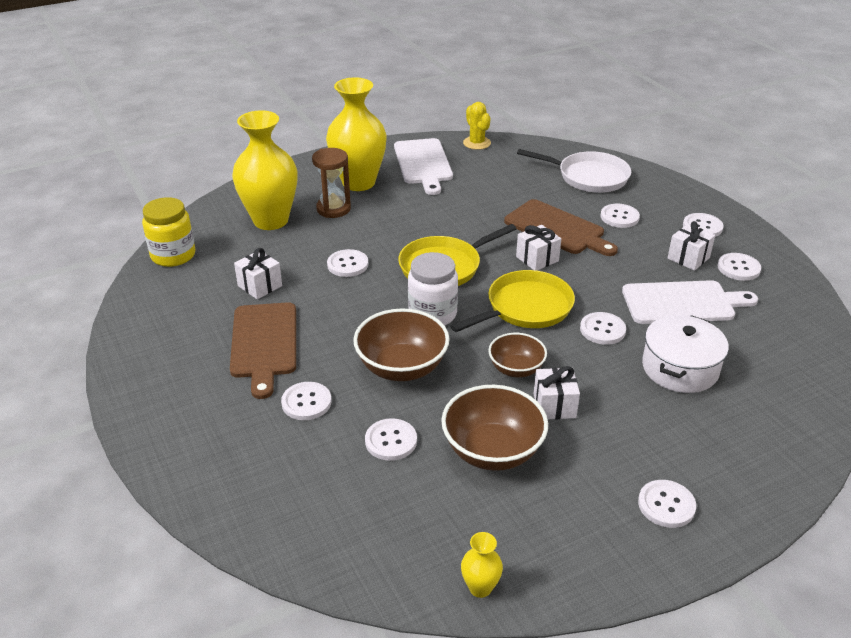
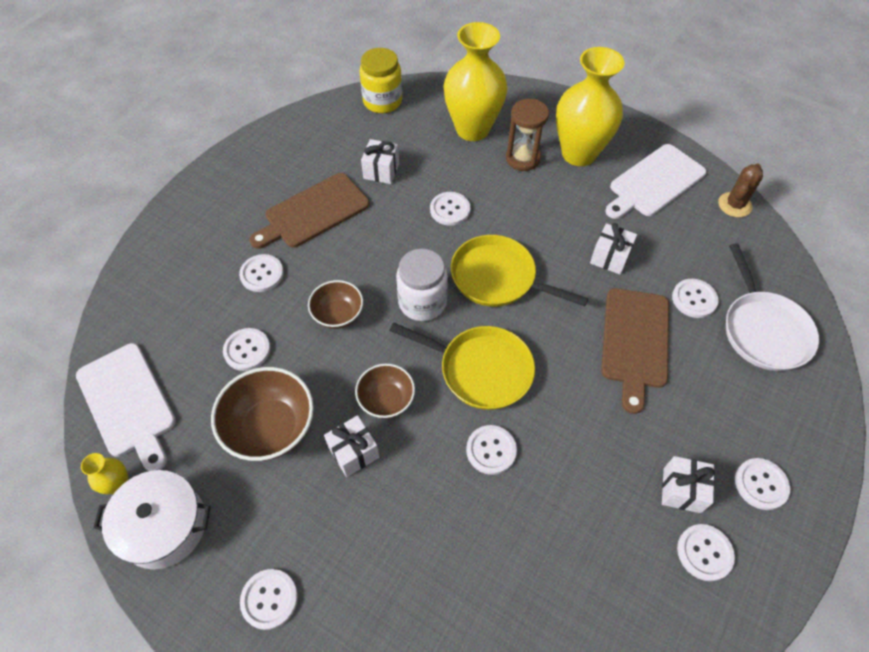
camera: 60 degrees right, 20 degrees up
brown bowl [353,309,450,381] -> brown bowl [308,280,363,329], size x0.62
yellow cactus [463,102,491,150] -> brown cactus [718,164,763,217]
white gift [516,225,561,271] -> white gift moved to [590,223,637,275]
white button [600,204,640,228] -> white button moved to [672,279,719,318]
white cutting board [622,280,758,324] -> white cutting board moved to [76,343,176,471]
white pot [642,315,729,393] -> white pot moved to [93,470,211,570]

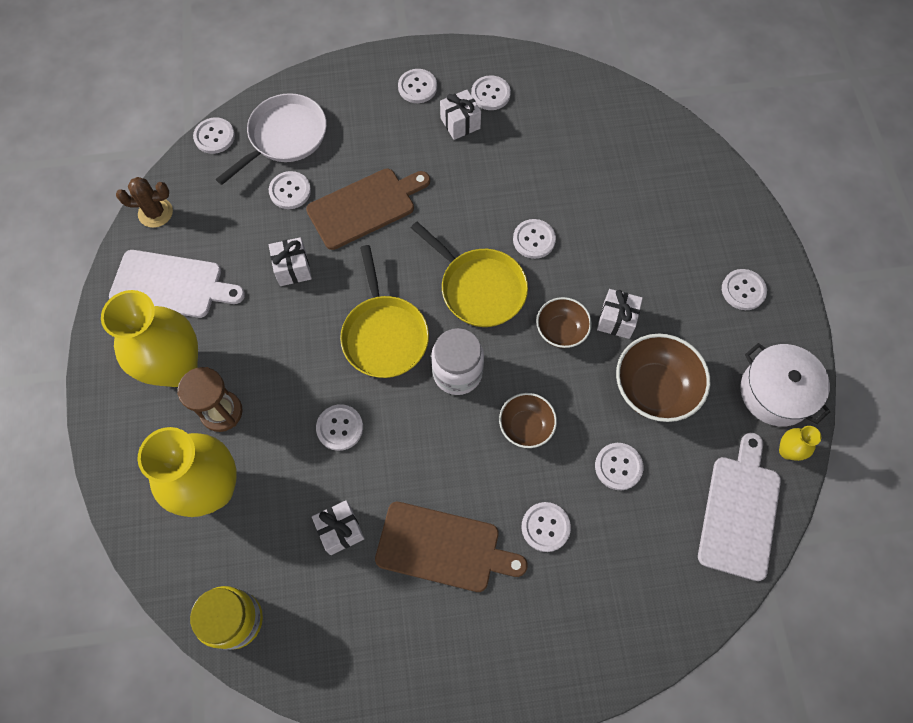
camera: 130 degrees left, 10 degrees up
yellow pan [389,322,535,410] -> yellow pan turned 150 degrees clockwise [411,222,528,327]
none -> white button [193,118,235,154]

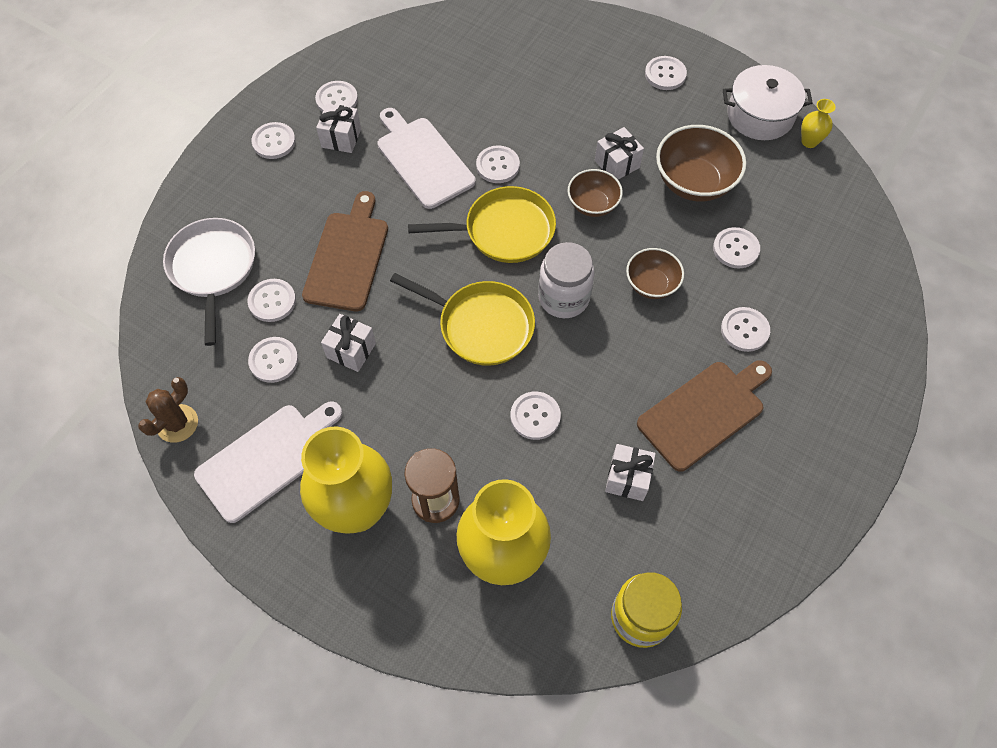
camera: 50 degrees left, 5 degrees down
white button [193,118,235,154] -> white button moved to [248,337,298,383]
white cutting board [698,433,781,581] -> white cutting board moved to [377,108,476,209]

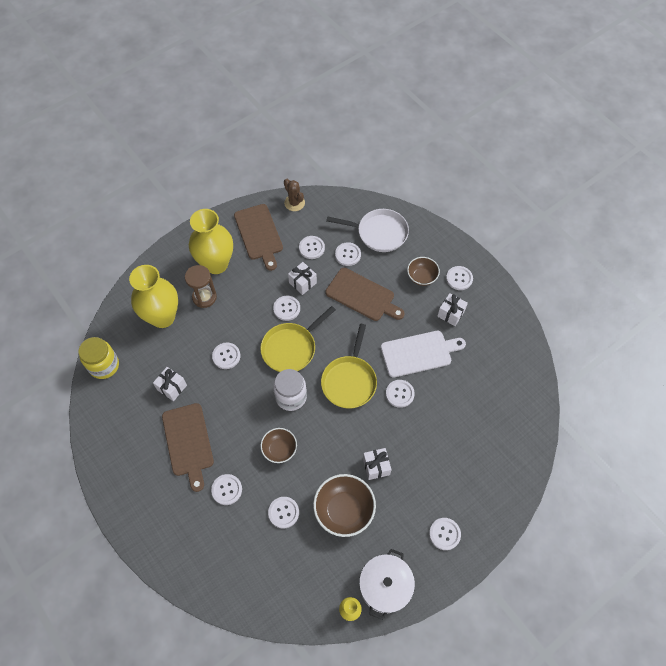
camera: 110 degrees right, 0 degrees up
white cutting board [194,401,342,523] -> brown cutting board [234,204,283,271]
white button [315,81,358,112] -> white button moved to [273,296,300,321]
brown bowl [568,169,623,217] -> brown bowl moved to [407,257,440,286]

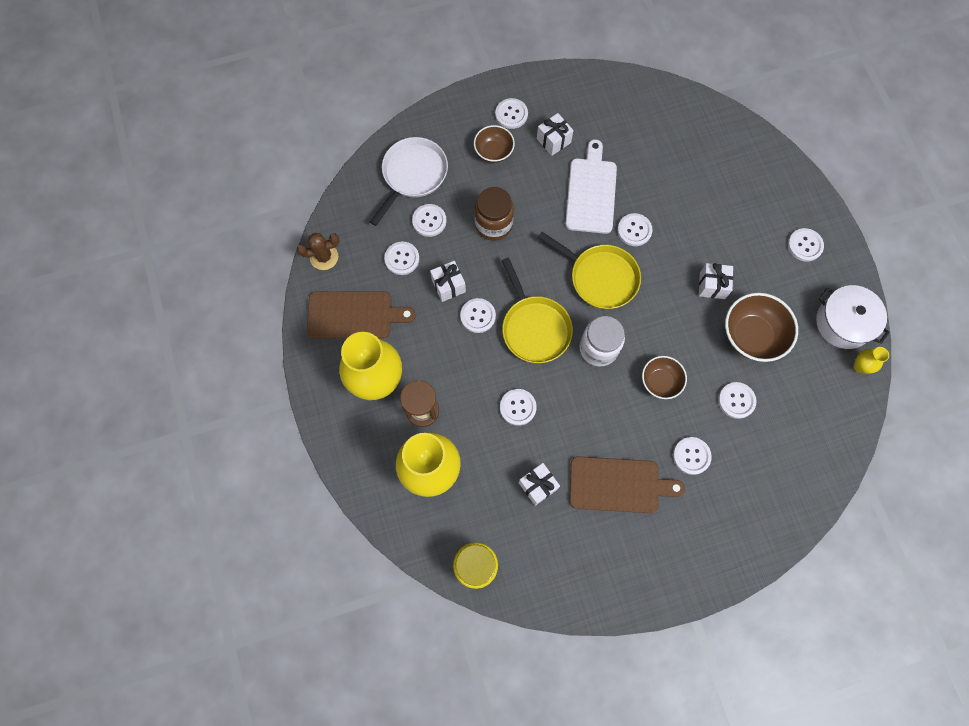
camera: 70 degrees left, 10 degrees up
brown cutting board [326,268,405,321] -> brown jar [474,187,514,241]

